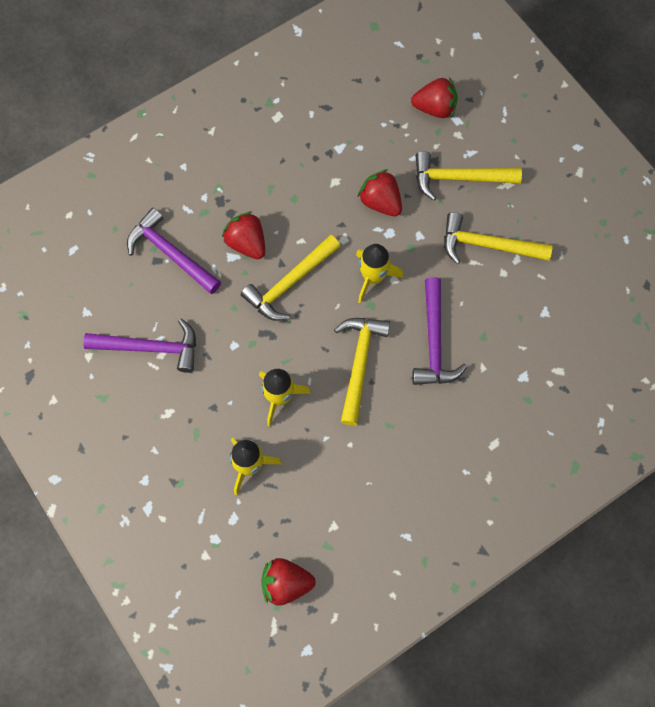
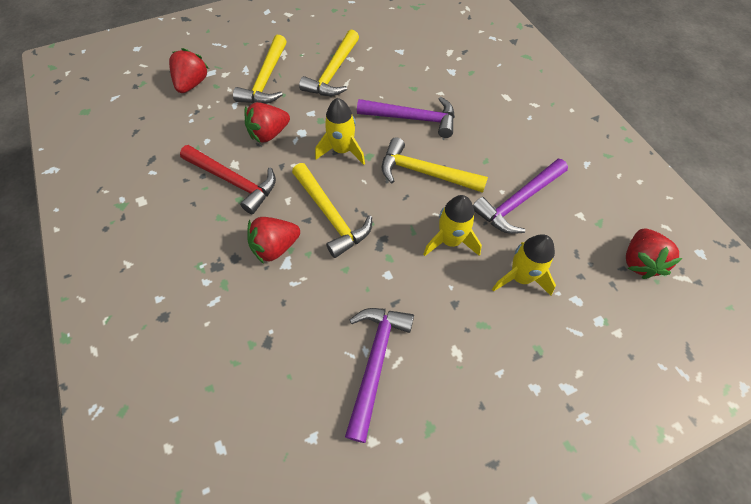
camera: 80 degrees left, 10 degrees down
purple hammer [127,208,221,294] -> purple hammer moved to [473,159,568,234]
none -> red hammer [180,145,276,214]

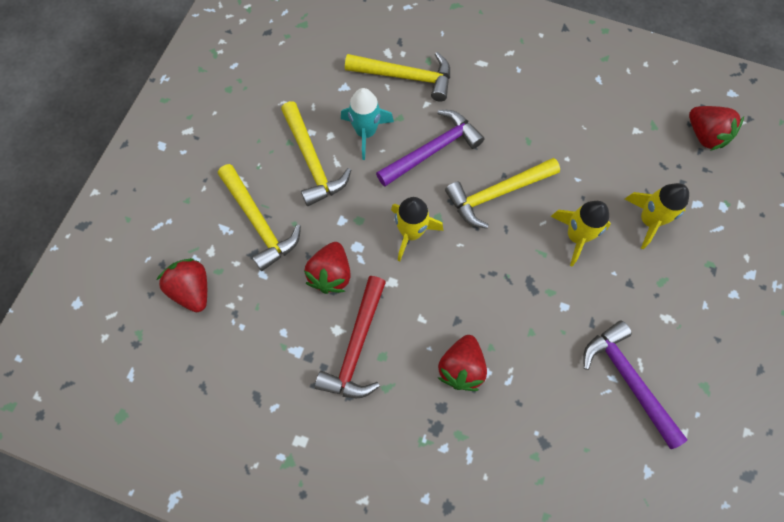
camera: 45 degrees left, 10 degrees up
red hammer [180,145,276,214] -> red hammer turned 120 degrees clockwise [315,276,386,398]
yellow hammer [292,163,372,258] -> yellow hammer moved to [345,52,450,102]
purple hammer [473,159,568,234] -> none
none -> turquoise rocket [341,88,394,160]

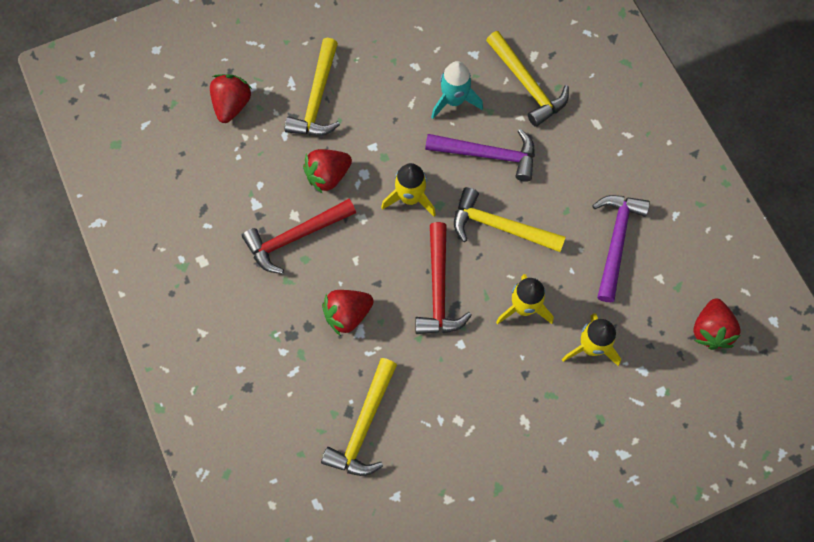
camera: 45 degrees right, 0 degrees up
yellow hammer [281,101,351,206] -> yellow hammer moved to [321,358,397,476]
purple hammer [583,320,688,449] -> purple hammer moved to [592,195,650,302]
none -> red hammer [415,222,472,334]

